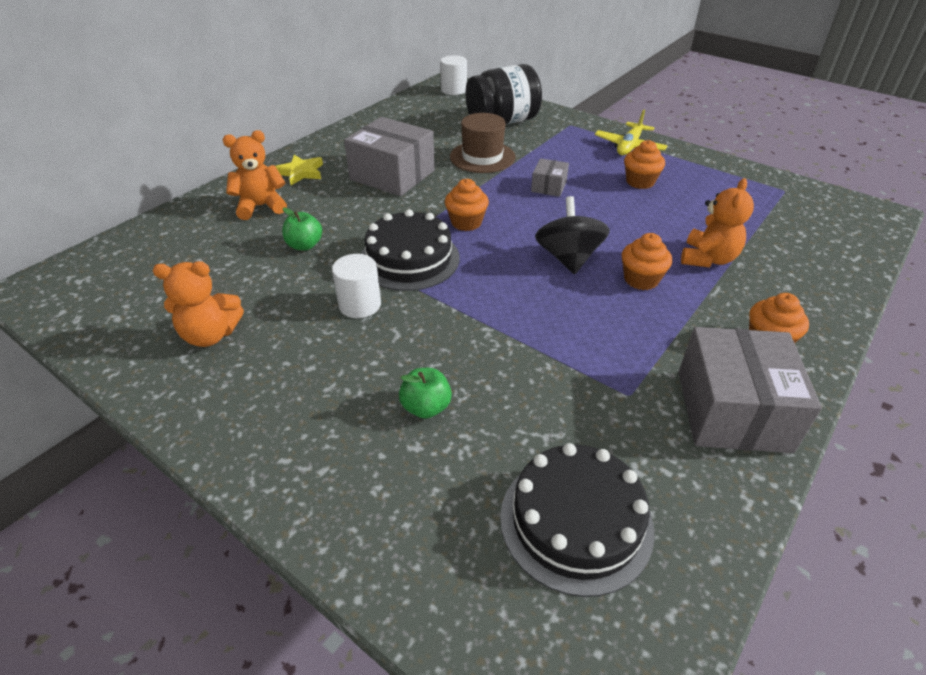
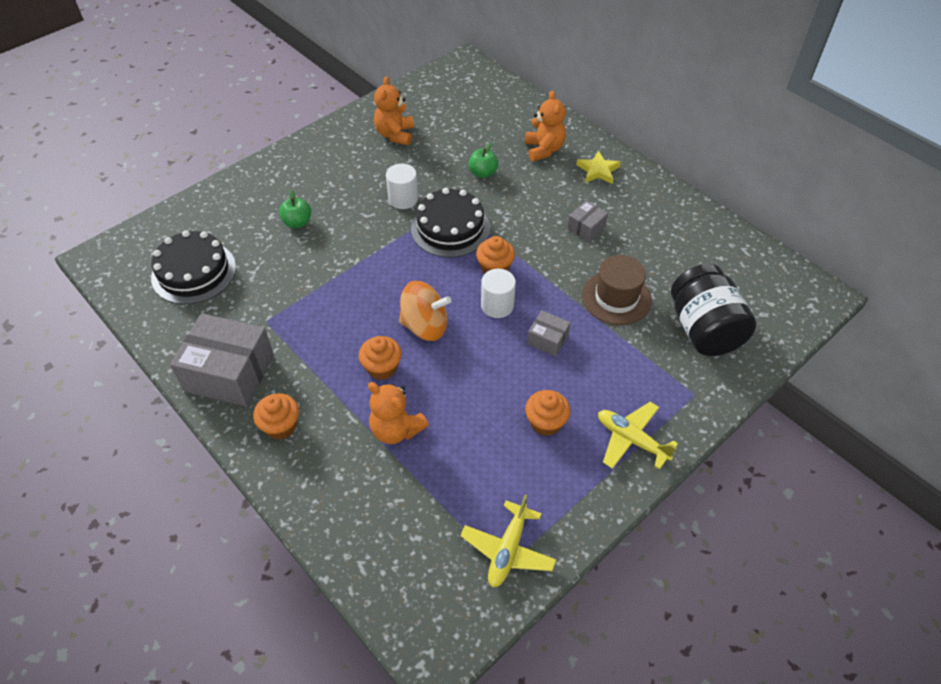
camera: 100 degrees right, 10 degrees up
grey box [344,117,435,196] -> grey box [567,200,608,242], size x0.48
white cylinder [440,55,467,95] -> white cylinder moved to [481,269,516,318]
black spinning top [535,196,610,275] -> orange spinning top [399,281,451,341]
none -> yellow plane [460,494,556,587]

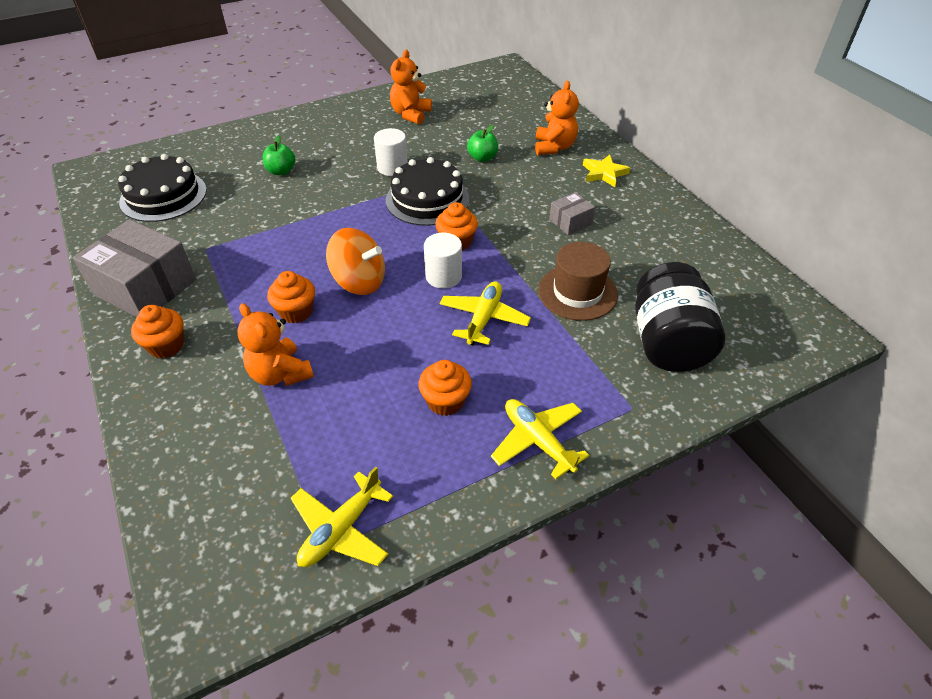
camera: 15 degrees right, 5 degrees down
grey box [527,310,571,356] -> yellow plane [439,281,531,345]

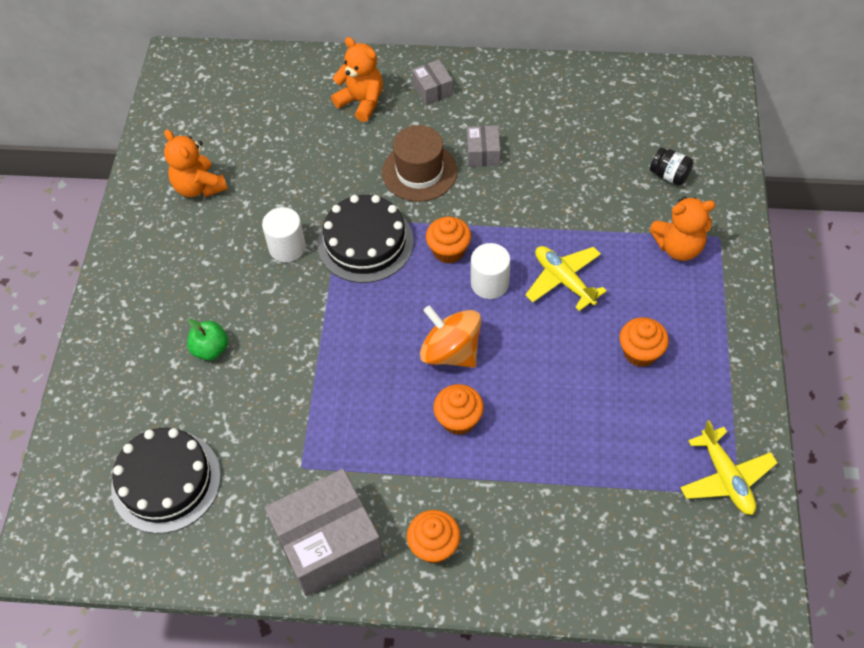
camera: 55 degrees left, 10 degrees up
orange teddy bear [238,303,314,386] -> orange teddy bear moved to [650,197,715,261]
orange spinning top [326,228,385,295] -> orange spinning top turned 105 degrees counterclockwise [420,305,481,368]
green apple [467,125,498,162] -> none
yellow plane [491,399,589,479] -> none
brown hat [538,242,618,321] -> brown hat moved to [382,125,457,202]
yellow star [583,154,630,187] -> grey box [412,60,453,105]
black jar [635,262,725,372] -> black jar [650,147,693,186], size x0.44

